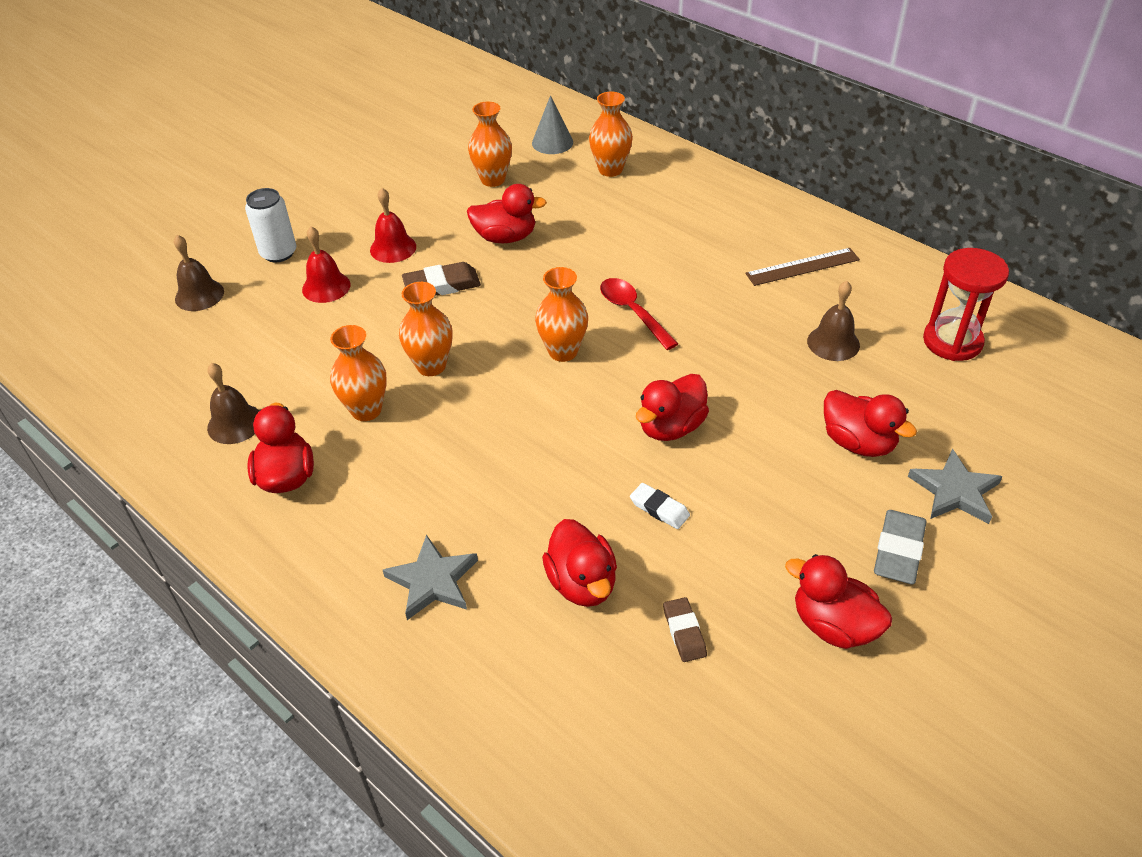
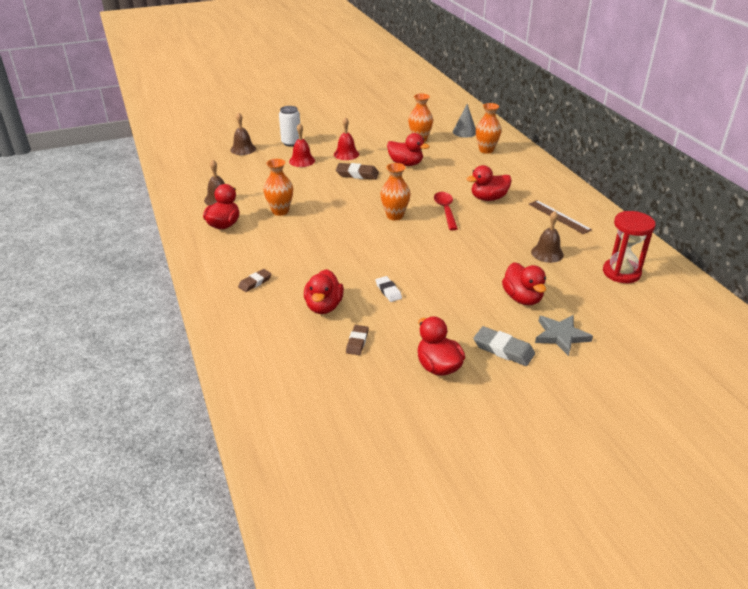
camera: 25 degrees right, 10 degrees down
grey star [383,535,478,620] -> brown eraser [238,269,272,292]
orange vase [399,282,453,376] -> none
red duck [636,374,709,441] -> red duck moved to [466,165,512,201]
brown ruler [745,248,860,286] -> brown ruler turned 45 degrees clockwise [529,200,592,234]
grey eraser [874,510,926,584] -> grey eraser turned 75 degrees clockwise [473,326,535,366]

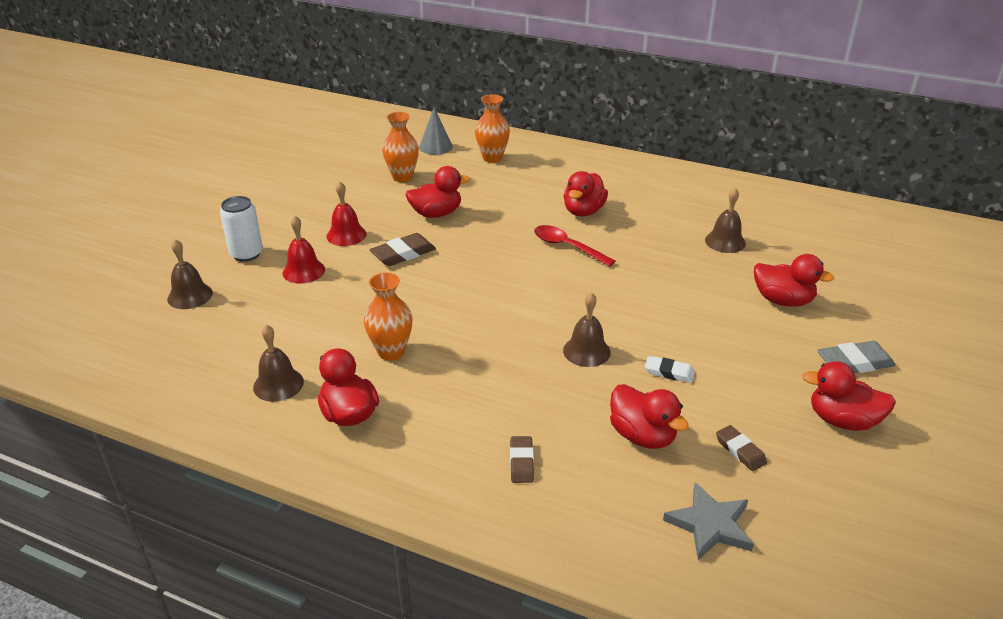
camera: 45 degrees left, 0 degrees up
orange vase [380,163,410,220] -> none
brown ruler [529,200,592,234] -> none
grey star [535,315,593,356] -> grey star moved to [663,482,754,560]
red hourglass [603,211,656,283] -> none
none -> brown bell [563,292,611,367]

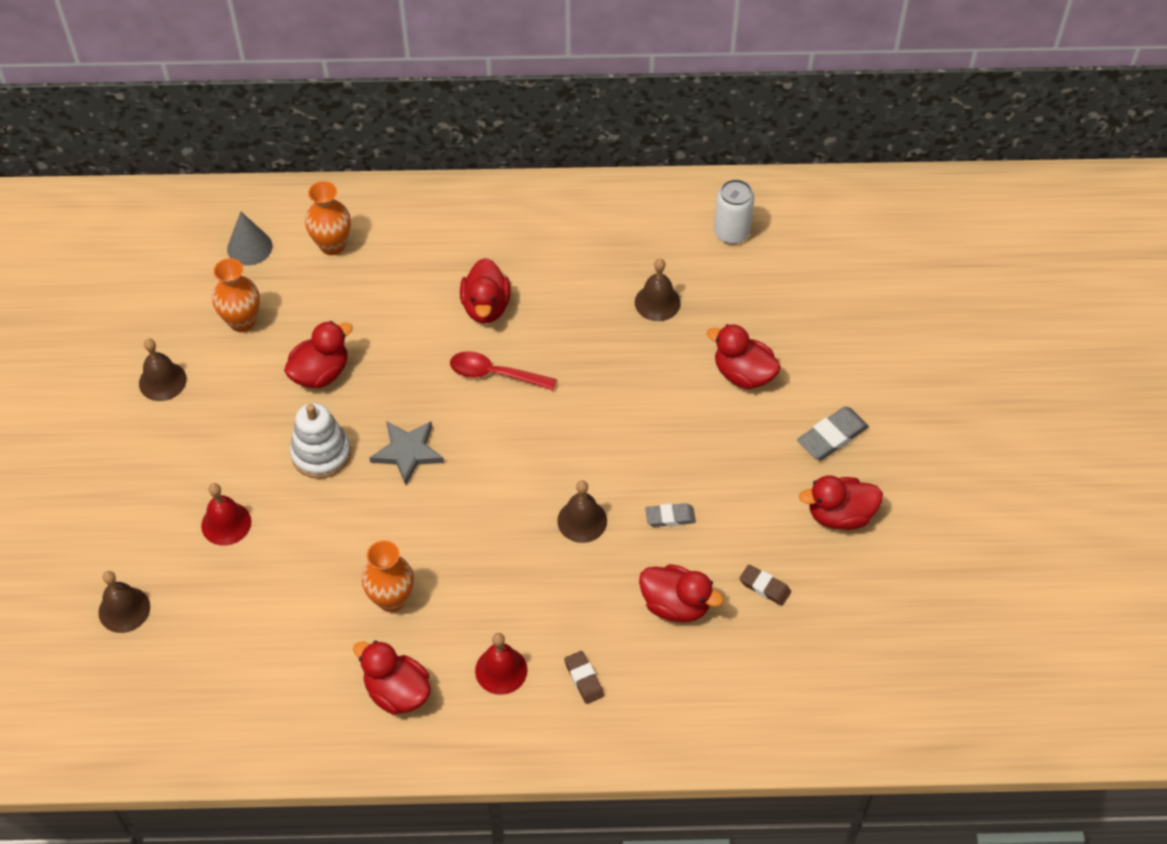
camera: 25 degrees left, 20 degrees up
white can [220,196,263,261] -> white can moved to [714,179,754,244]
brown bell [253,325,304,402] -> brown bell moved to [139,338,187,401]
red bell [327,181,366,246] -> red bell moved to [475,633,528,695]
brown eraser [370,233,436,266] -> white stacking toy [290,403,351,479]
white eraser [645,356,695,383] -> grey eraser [645,503,696,527]
grey star [663,482,754,560] -> grey star moved to [369,421,444,485]
red duck [754,254,835,307] -> red duck turned 150 degrees counterclockwise [707,324,781,389]

